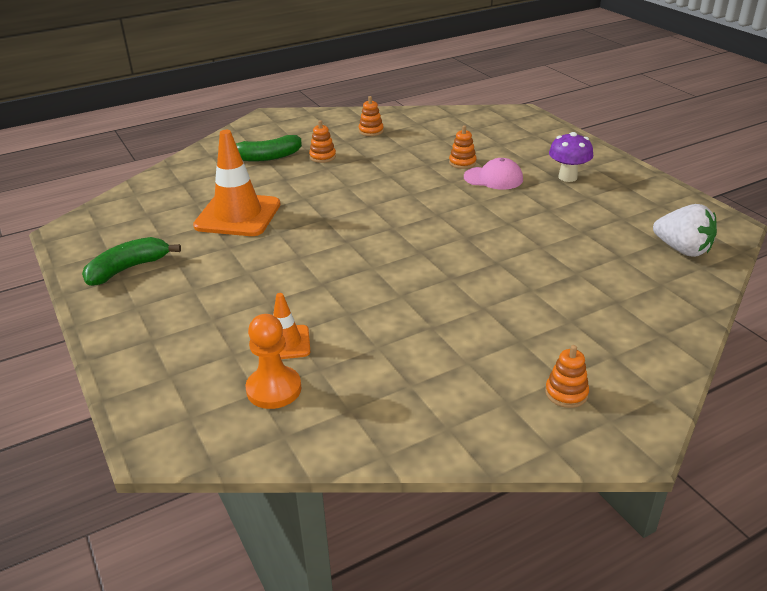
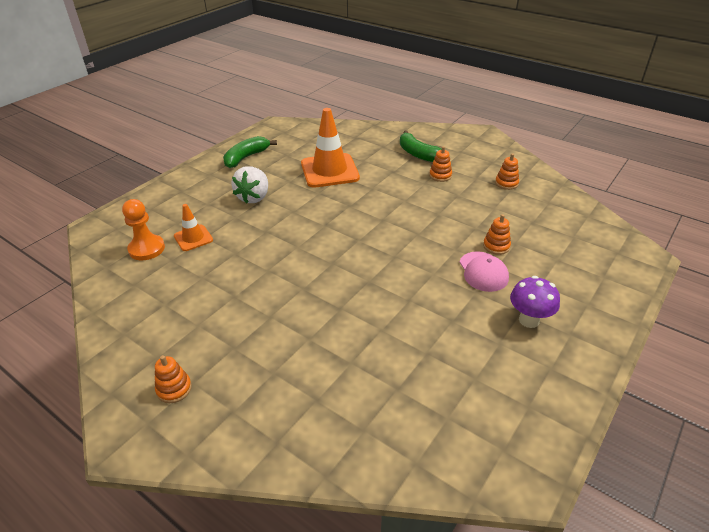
camera: 65 degrees right, 5 degrees up
green banana [82,237,181,286] -> green banana turned 75 degrees counterclockwise [223,136,277,168]
white strawberry [653,204,717,257] -> white strawberry moved to [231,166,268,204]

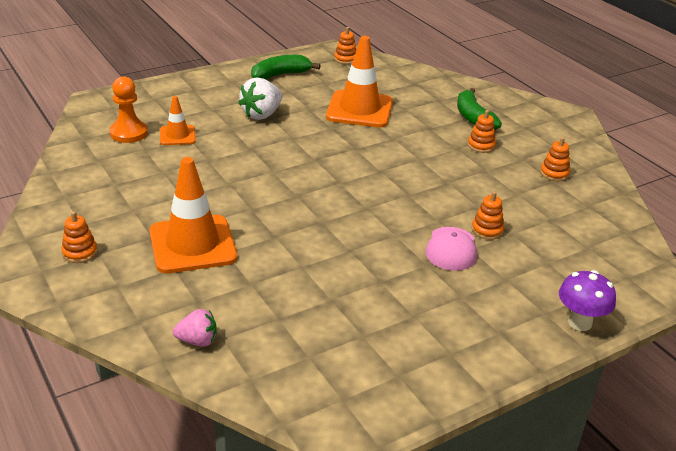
camera: 20 degrees right, 5 degrees down
purple mushroom [510,276,560,328] -> purple mushroom moved to [559,270,616,331]
none -> orange traffic cone [149,157,237,273]
none -> pink strawberry [173,309,217,347]
none -> orange stacking toy [334,27,357,64]

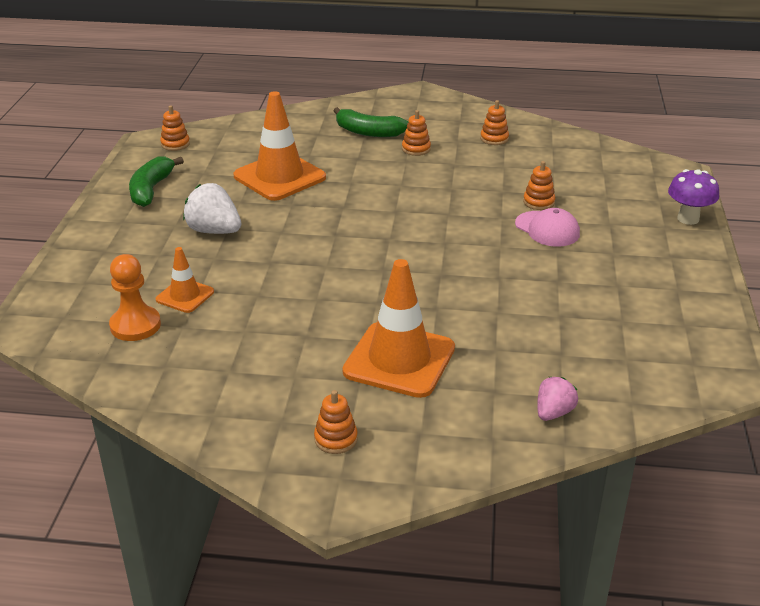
camera: 50 degrees left, 0 degrees up
white strawberry [238,77,282,120] -> white strawberry turned 135 degrees clockwise [183,183,241,234]

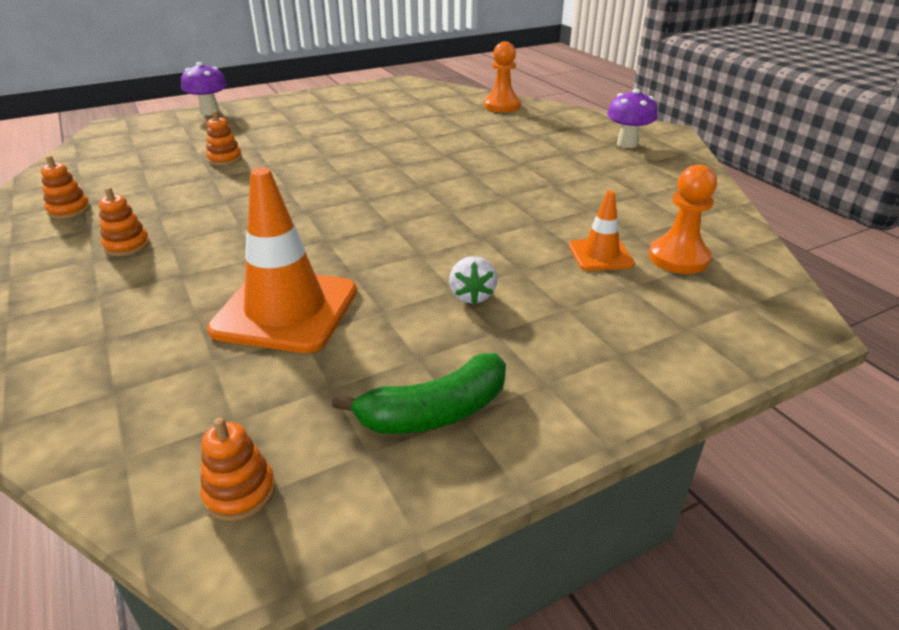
camera: 125 degrees left, 0 degrees up
white strawberry [183,183,241,234] -> white strawberry [449,256,497,304], size x0.62
orange stacking toy [314,390,358,454] -> purple mushroom [607,89,658,148]
green banana [333,107,409,137] -> none
orange traffic cone [342,259,455,398] -> none
pink cap [515,208,580,247] -> none
pink strawberry [537,377,578,421] -> orange pawn [484,42,521,112]

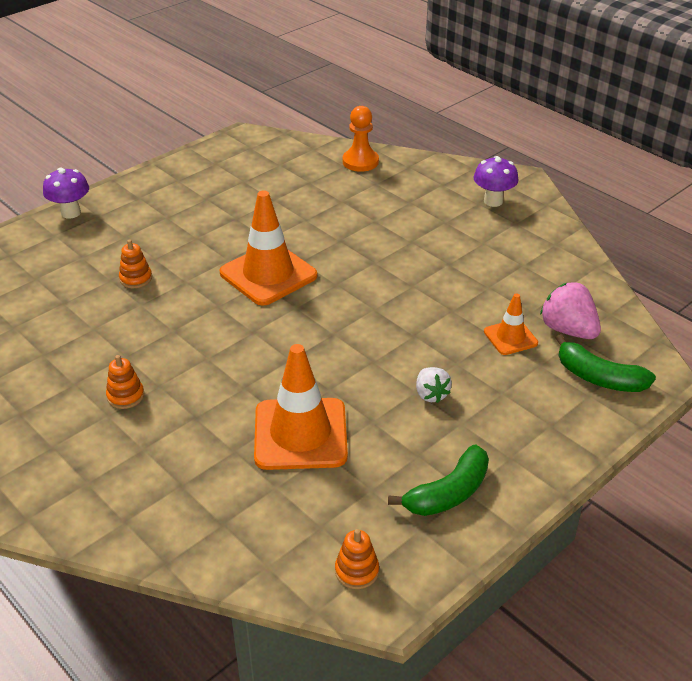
camera: 15 degrees left, 5 degrees up
orange stacking toy [41,156,90,219] -> none
orange pawn [649,165,717,274] -> pink strawberry [540,282,601,339]
none -> orange traffic cone [219,190,317,306]
none -> green banana [556,334,656,392]

